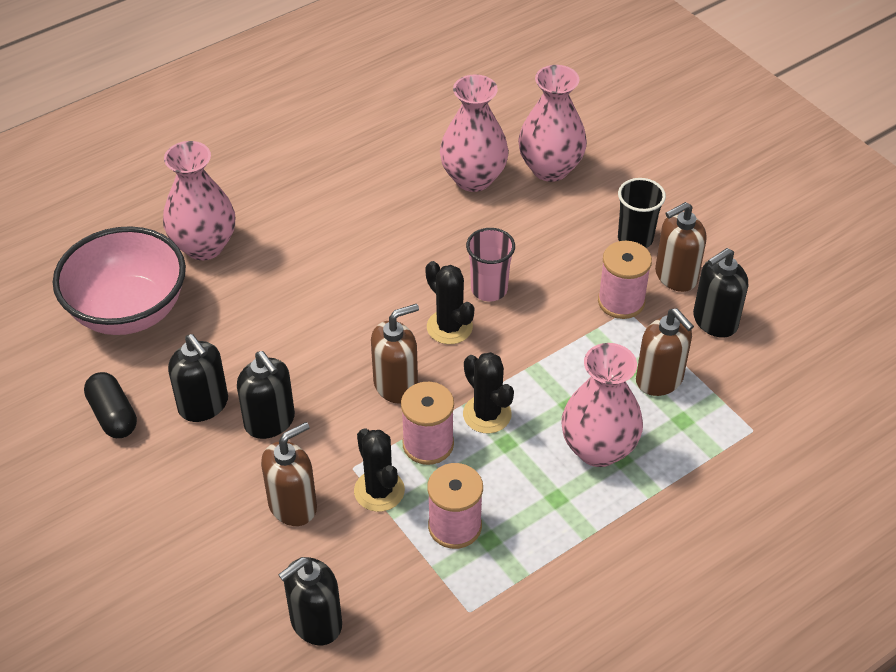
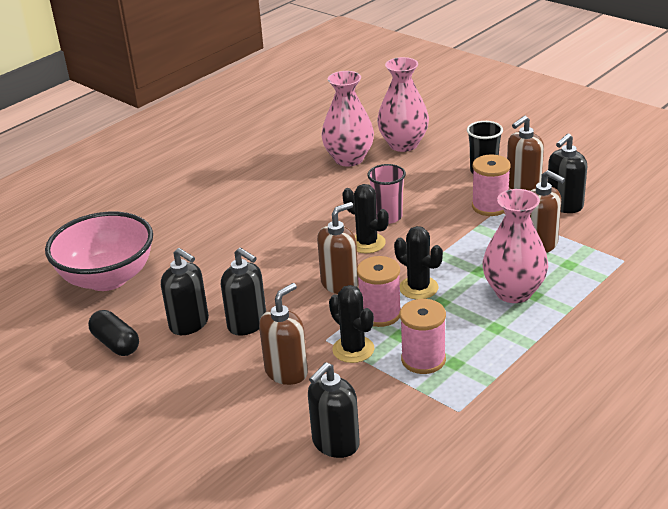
camera: 10 degrees left, 15 degrees down
pink vase [163,141,235,260] -> none

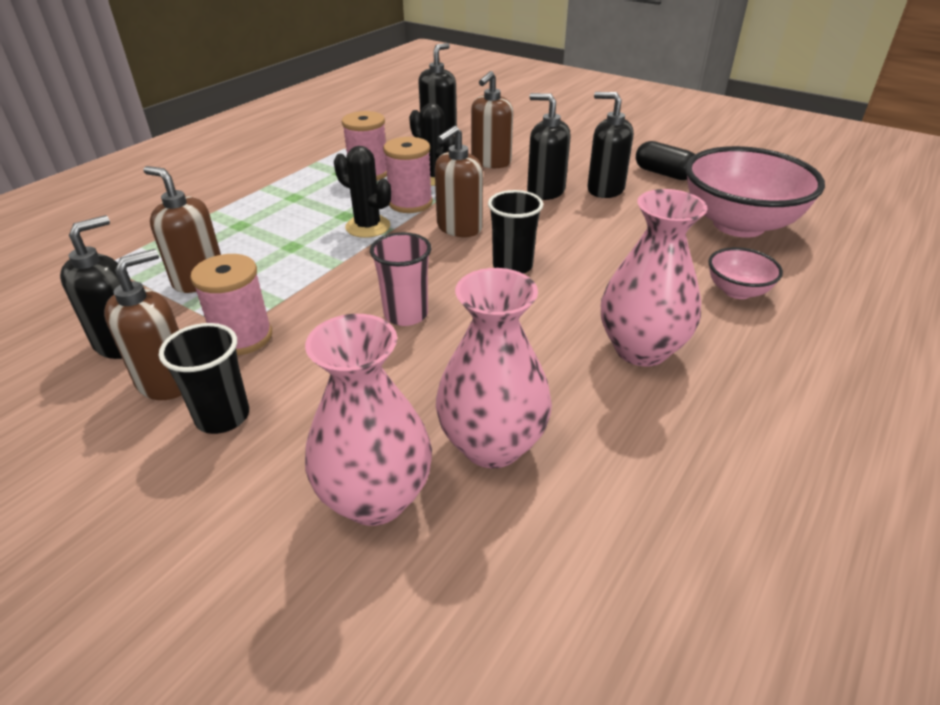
camera: 170 degrees right, 5 degrees up
black cactus [343,184,389,253] -> none
pink vase [483,189,548,303] -> pink vase moved to [601,189,708,366]
none -> black cup [488,190,543,274]
none -> pink bowl [708,247,783,299]

